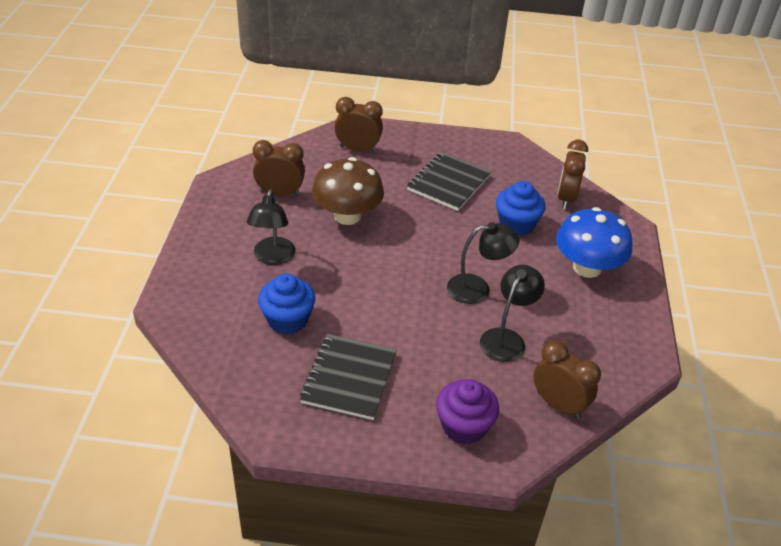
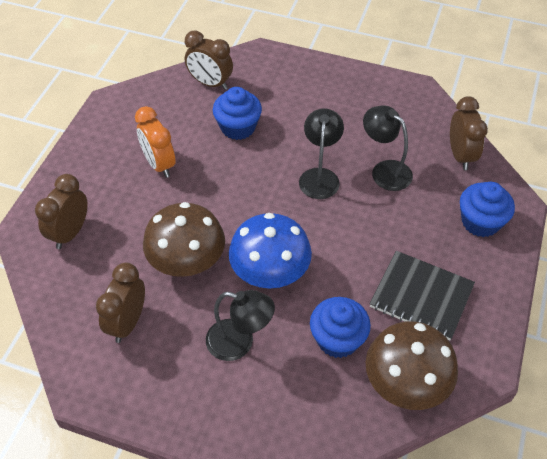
camera: 75 degrees left, 10 degrees up
black notebook [407,152,491,211] -> orange clock [135,106,176,178]
purple cupcake [436,379,499,445] -> blue cupcake [460,182,515,237]
brown clock [533,340,601,419] -> brown clock turned 120 degrees clockwise [450,96,488,170]
blue mushroom [556,207,632,278] -> blue mushroom moved to [229,213,312,289]
none -> brown mushroom [366,321,458,410]

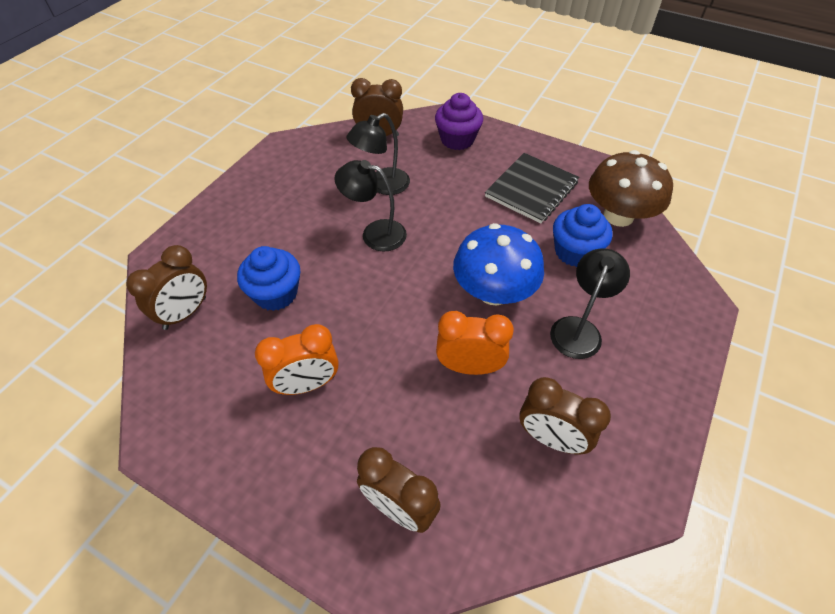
camera: 80 degrees left, 0 degrees up
brown mushroom [143,202,225,277] -> orange clock [436,311,514,375]
blue cupcake [460,182,515,237] -> purple cupcake [435,93,483,150]

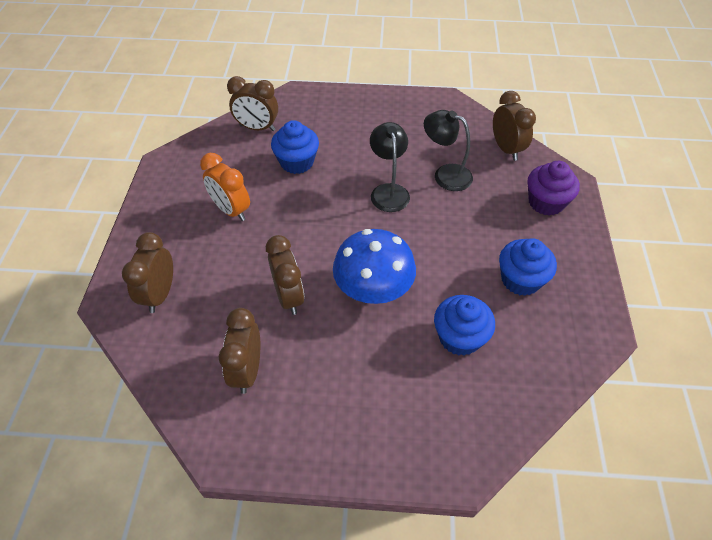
camera: 65 degrees right, 0 degrees up
orange clock [436,311,514,375] -> brown clock [266,235,305,315]
black notebook [485,153,579,224] -> blue cupcake [499,238,557,296]
black lamp [550,248,630,359] -> none
brown mushroom [589,150,673,227] -> none

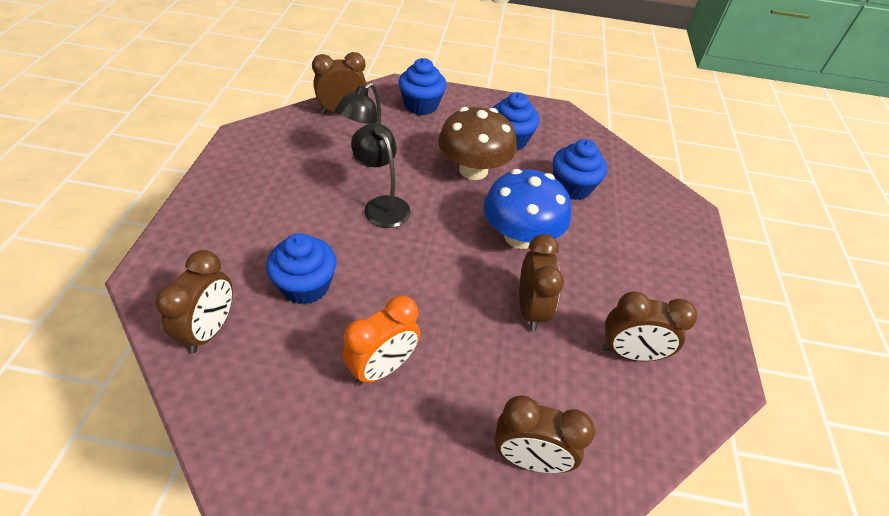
camera: 90 degrees left, 5 degrees down
brown clock [266,235,305,315] -> brown clock turned 105 degrees clockwise [519,234,564,331]
black lamp [370,122,410,212] -> black lamp turned 60 degrees clockwise [351,123,411,228]
purple cupcake [528,161,580,216] -> blue cupcake [398,58,447,115]
none -> brown mushroom [438,107,517,180]

